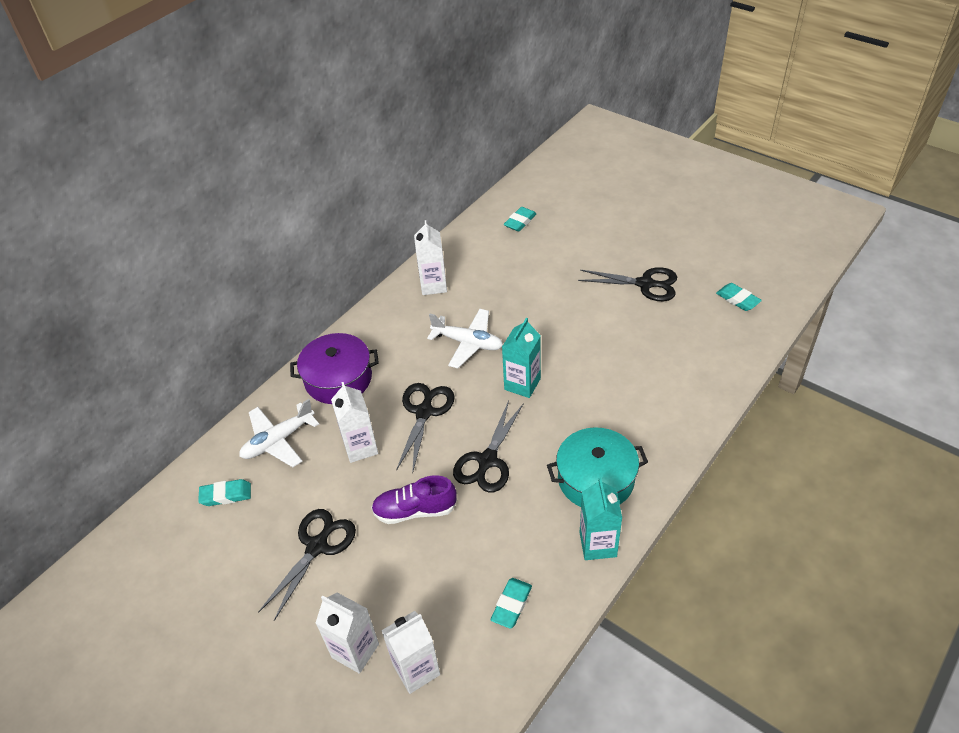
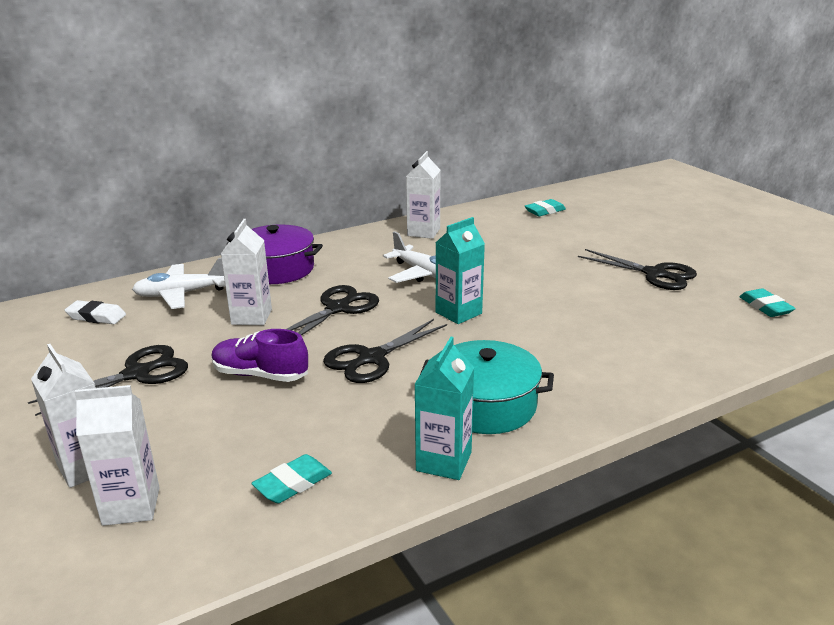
camera: 20 degrees right, 20 degrees down
turquoise eraser [198,479,251,506] -> white eraser [65,300,126,324]

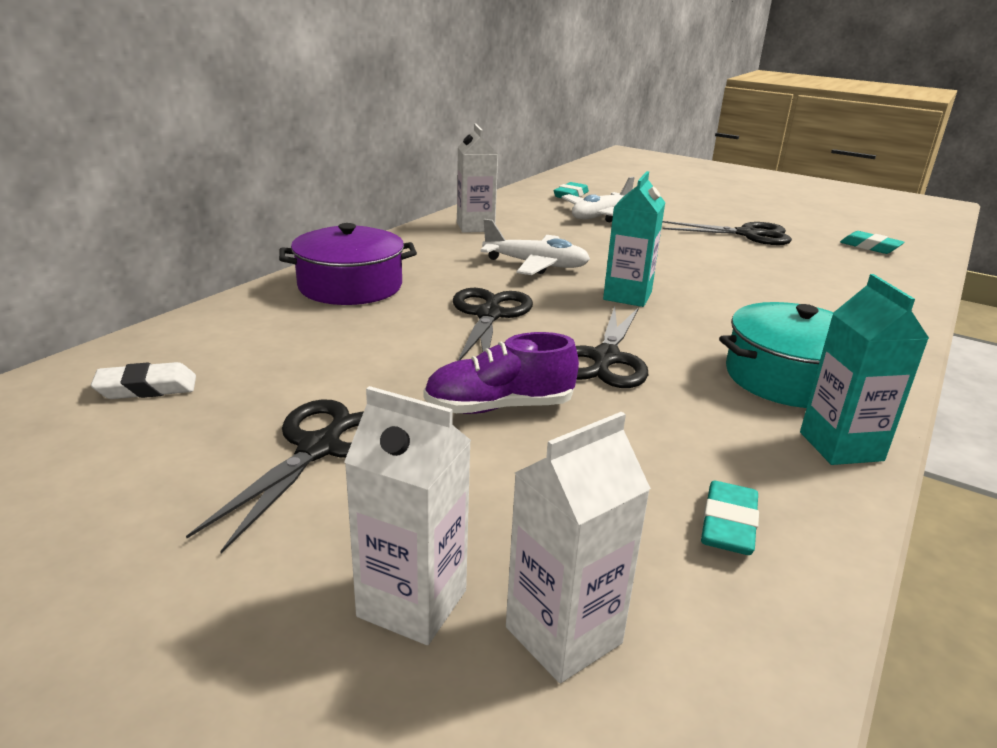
camera: 30 degrees left, 0 degrees up
white plane [132,258,225,309] -> white plane moved to [562,177,635,222]
white carton [221,219,272,325] -> none

